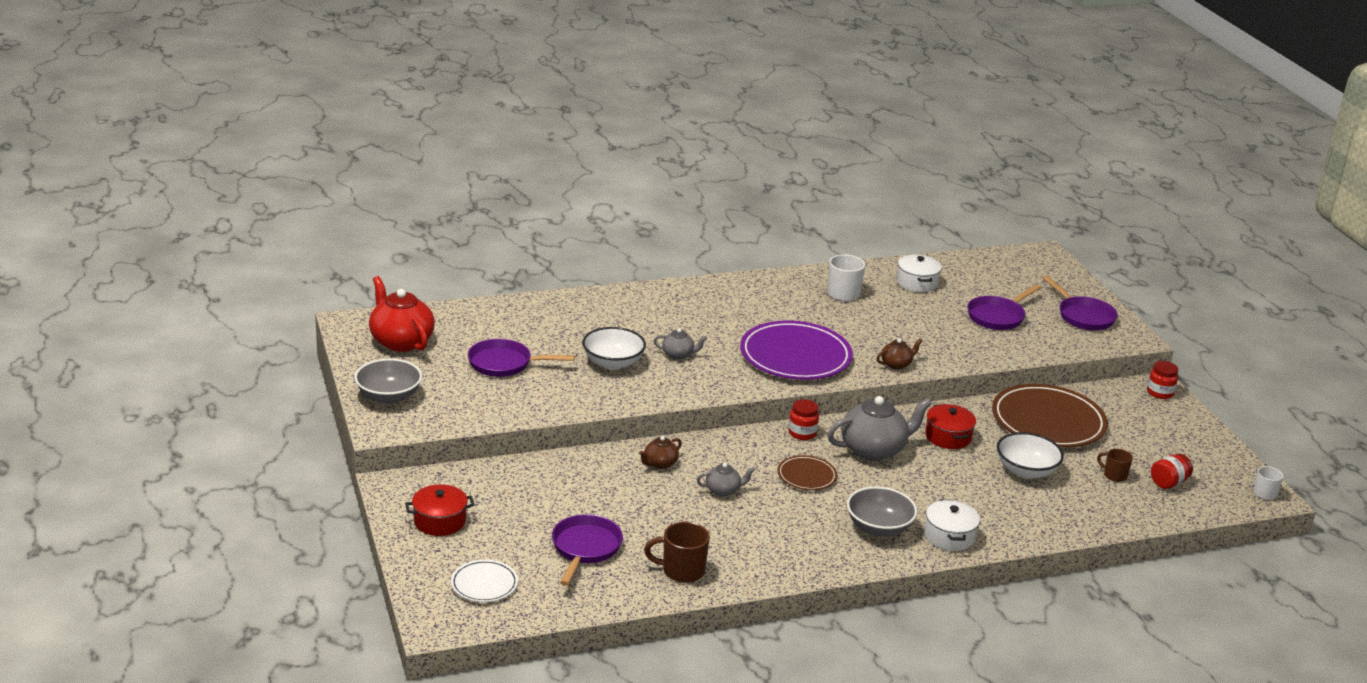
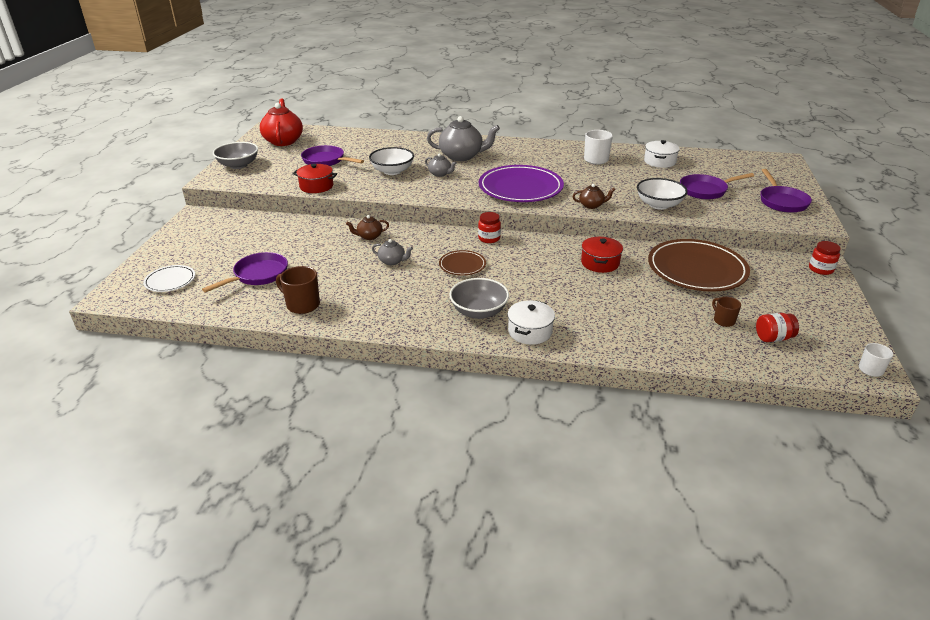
camera: 30 degrees right, 5 degrees up
red pot [405,484,474,536] -> red pot moved to [293,164,337,193]
grey teapot [827,396,932,461] -> grey teapot moved to [427,116,500,161]
white bowl [997,432,1064,479] -> white bowl moved to [637,178,688,210]

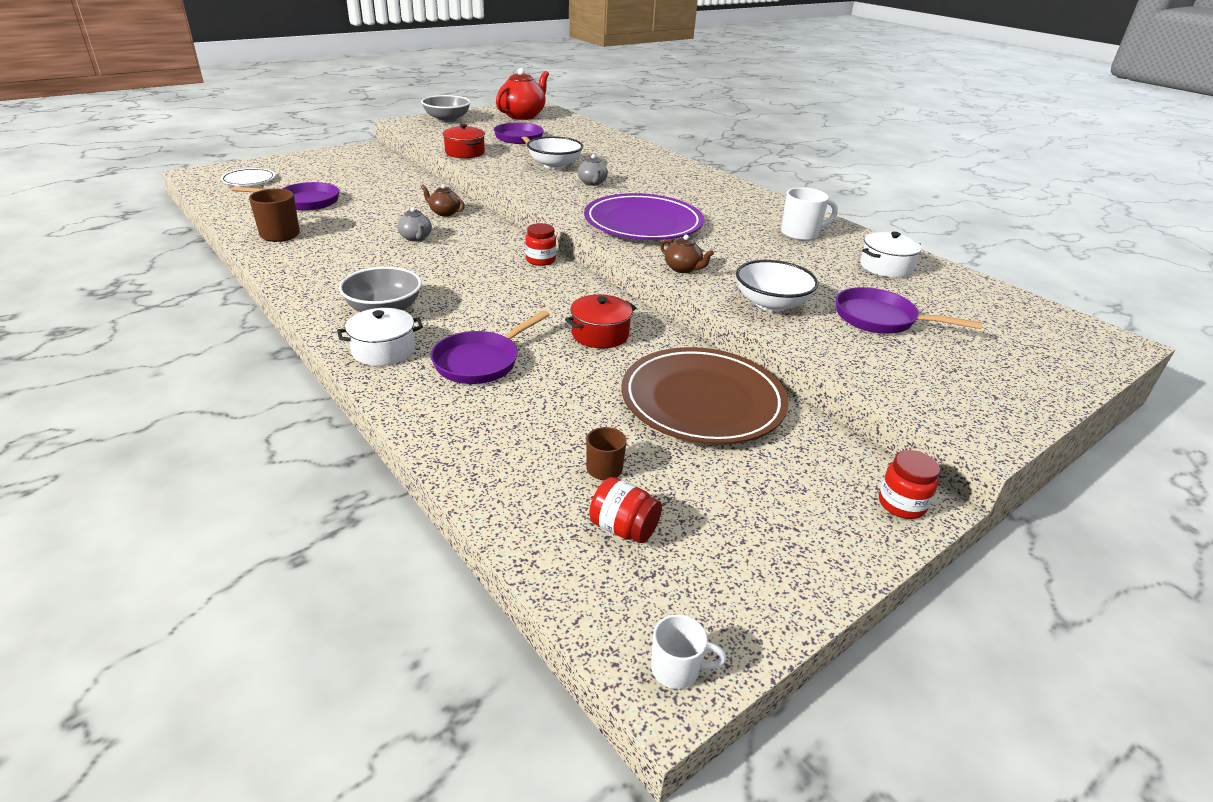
camera: 40 degrees right, 0 degrees up
grey teapot [427,116,500,161] -> none
brown plate [439,250,486,276] -> none
purple pan [760,169,812,213] -> purple pan moved to [431,310,550,384]

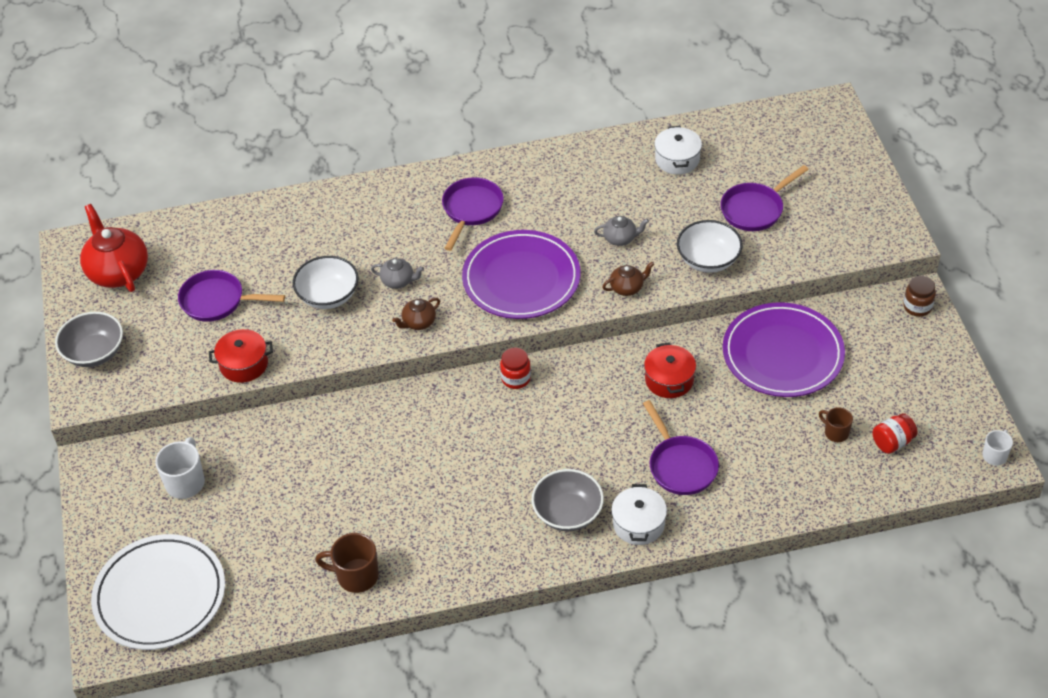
camera: 60 degrees left, 15 degrees up
white plate [221,168,275,185] -> white plate [91,534,225,650], size x2.04
purple pan [232,182,339,211] -> purple pan moved to [442,177,504,251]
grey teapot [397,207,432,242] -> grey teapot moved to [594,216,649,246]
brown teapot [421,184,465,216] -> brown teapot moved to [392,298,440,330]
brown plate [622,347,788,445] -> purple plate [723,302,845,397]
white mug [781,187,838,241] -> white mug moved to [155,437,205,499]
red jar [879,450,940,519] -> brown jar [903,276,936,317]

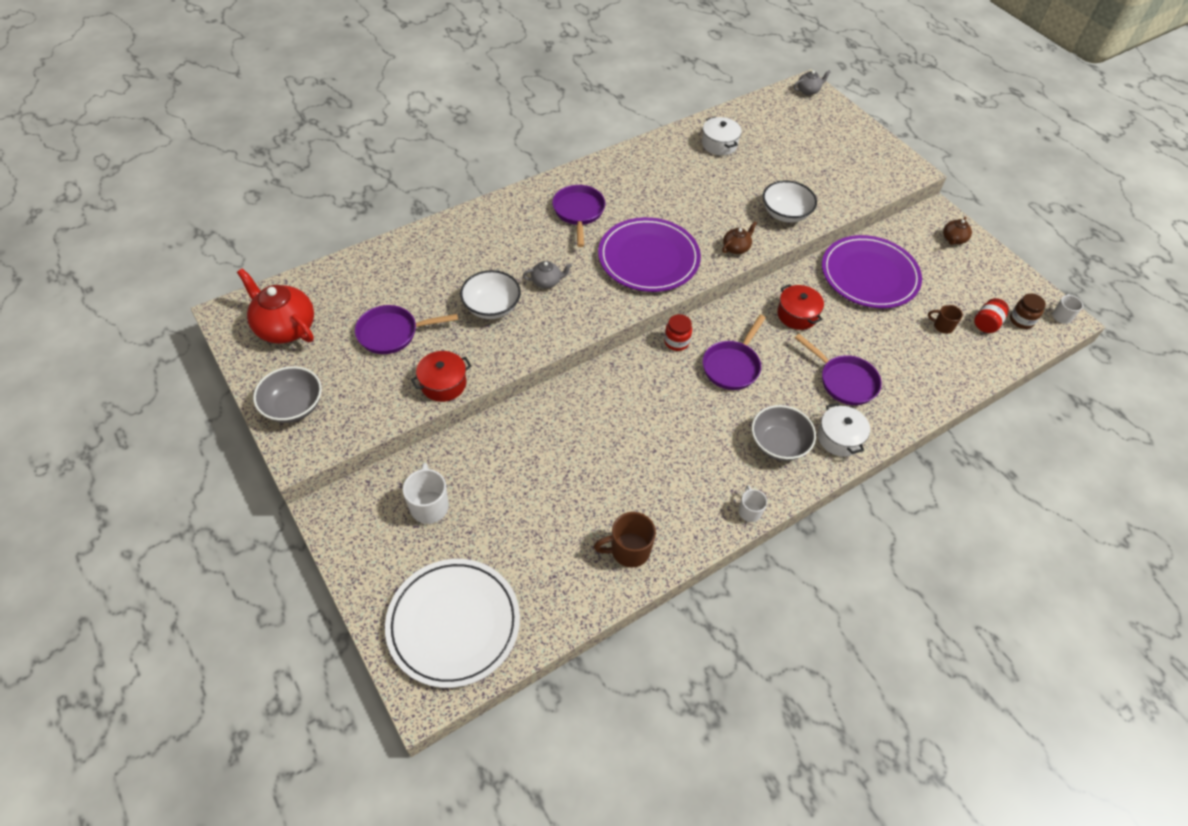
camera: 25 degrees left, 5 degrees up
brown teapot [392,298,440,330] -> brown teapot moved to [943,217,972,245]
grey teapot [594,216,649,246] -> grey teapot moved to [794,70,831,95]
purple pan [720,165,809,231] -> purple pan moved to [702,315,766,390]
brown jar [903,276,936,317] -> brown jar moved to [1010,294,1046,329]
none -> white mug [739,485,767,522]

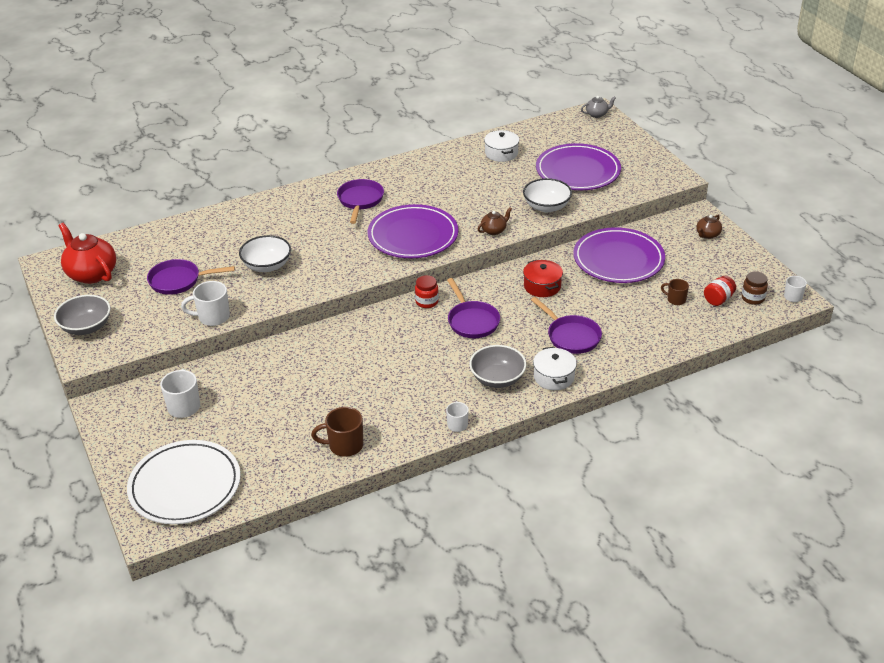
camera: 10 degrees right, 15 degrees down
red pot [411,351,472,402] -> white mug [181,281,230,326]
grey teapot [523,261,572,289] -> none
purple pan [702,315,766,390] -> purple pan turned 60 degrees counterclockwise [447,278,500,338]
none -> purple plate [536,143,621,190]

